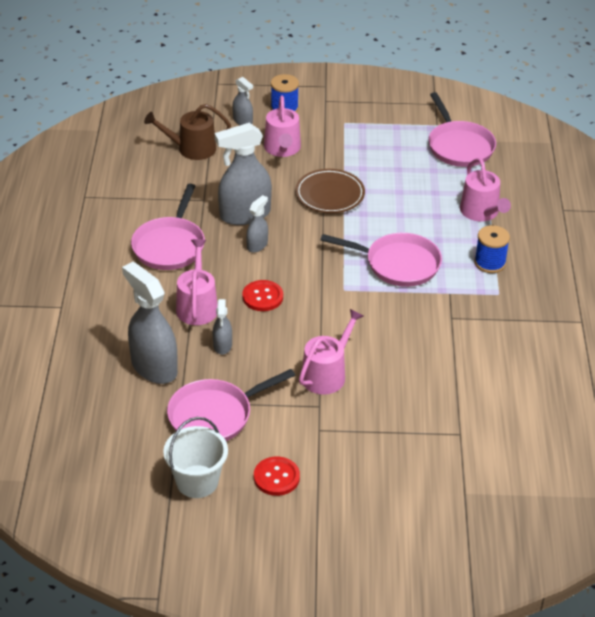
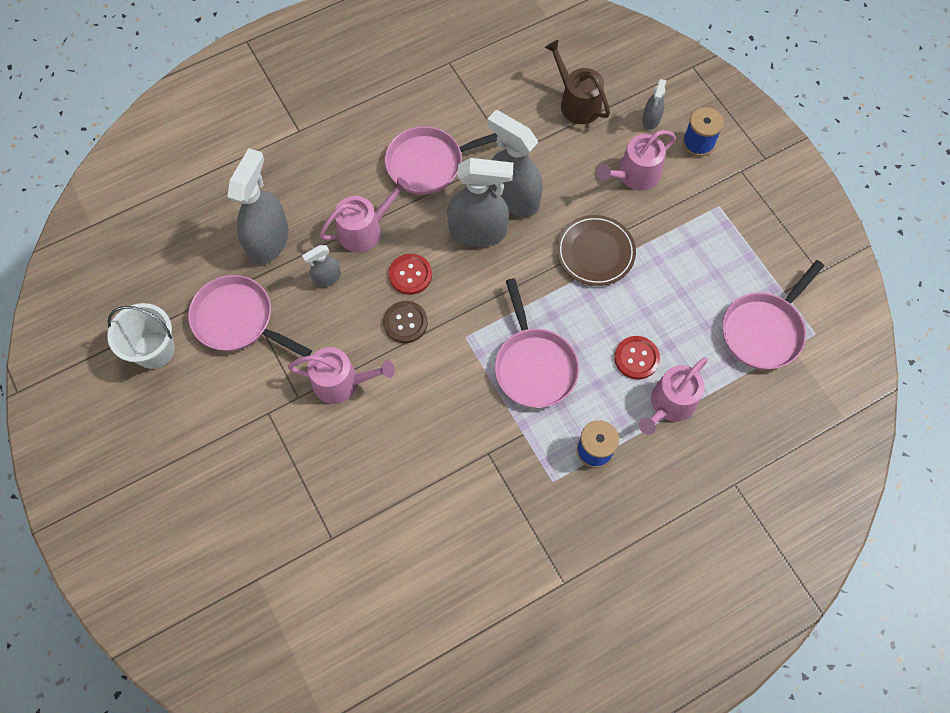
camera: 60 degrees right, 25 degrees up
grey spray bottle [246,195,268,252] -> grey spray bottle [447,158,513,247], size x2.00
red button [254,456,300,496] -> red button moved to [614,336,660,379]
none -> brown button [383,301,428,343]

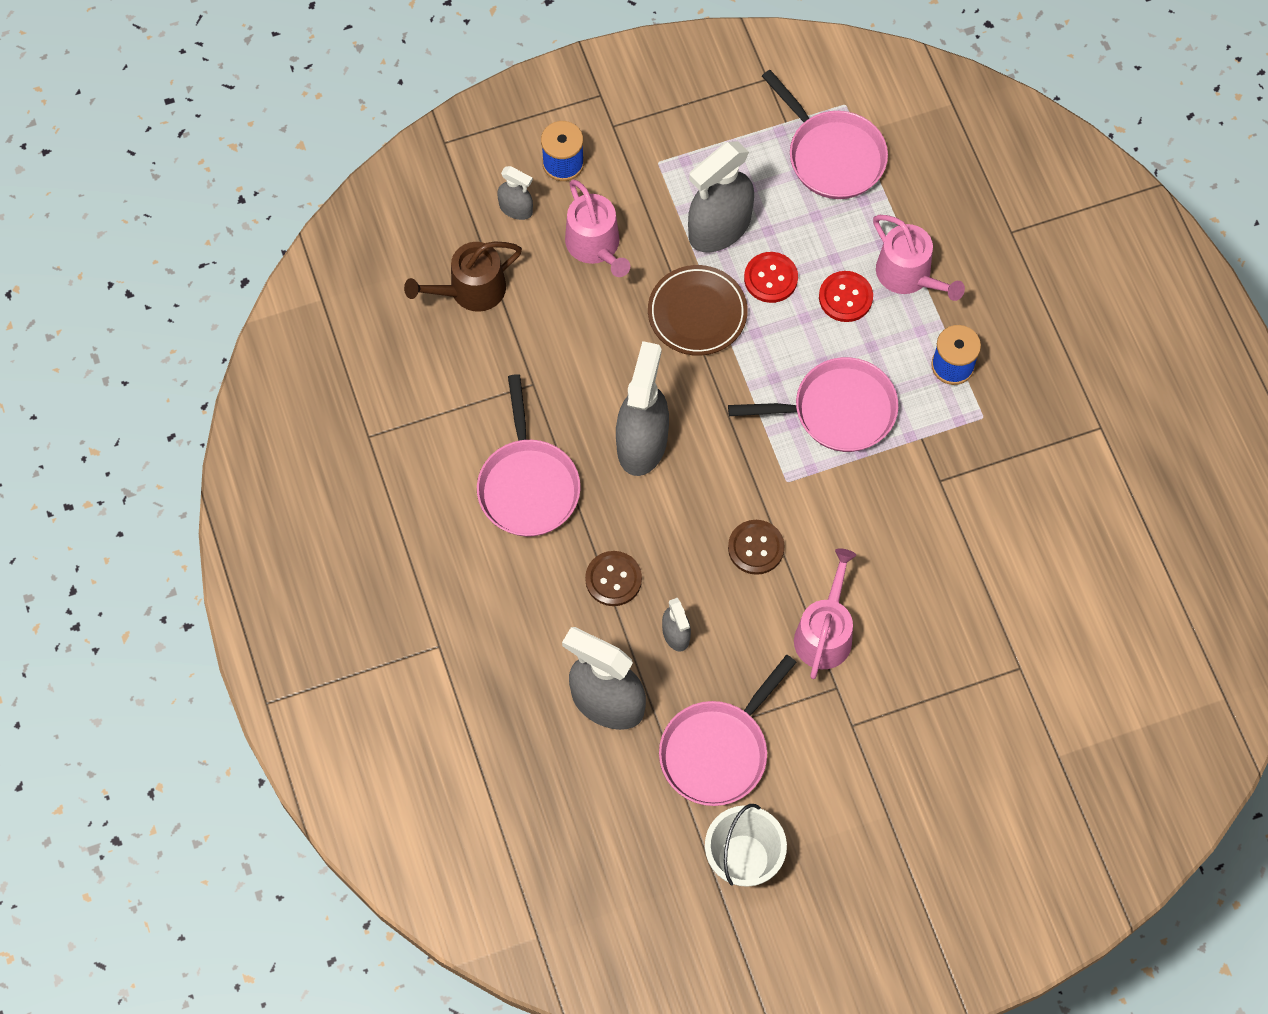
camera: 80 degrees left, 0 degrees up
pink watering can [319,177,410,252] -> brown button [585,551,642,606]
red button [389,254,432,295] -> red button moved to [744,252,798,303]
grey spray bottle [487,110,543,217] -> grey spray bottle moved to [688,141,754,253]

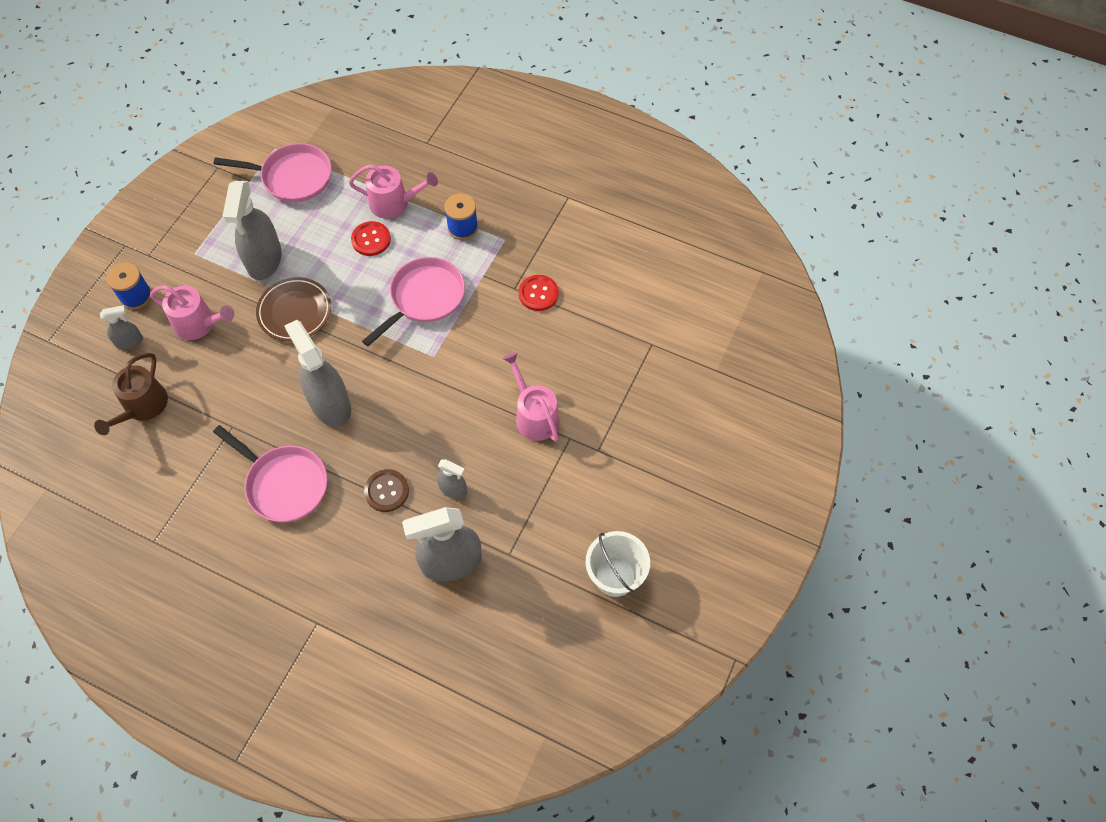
camera: 45 degrees left, 5 degrees down
pink pan [659,654,796,806] -> none
brown button [728,520,785,575] -> none
red button [744,252,798,303] -> red button moved to [519,275,559,311]

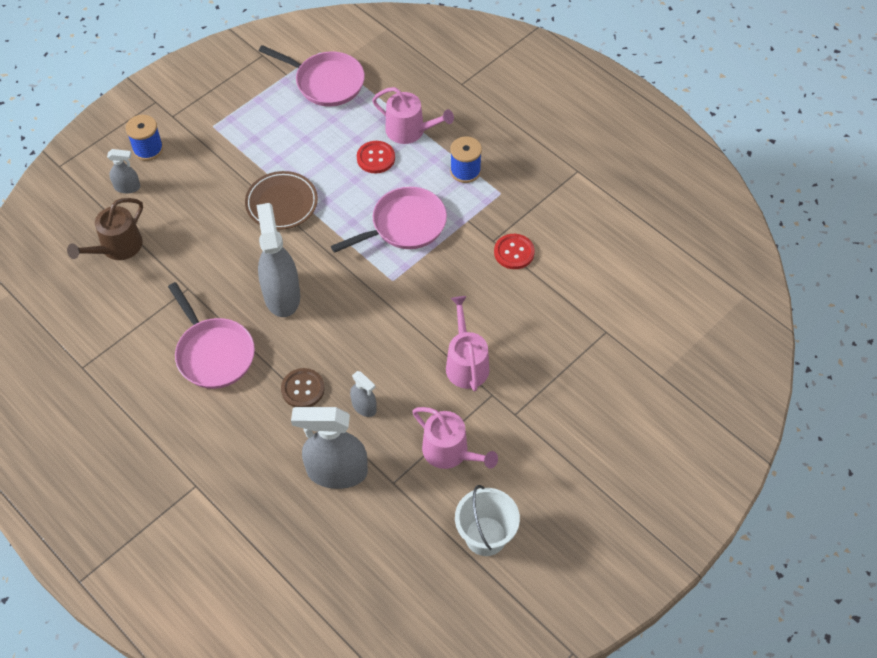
camera: 20 degrees right, 5 degrees down
pink watering can [150,285,234,340] -> pink watering can moved to [412,407,498,469]
grey spray bottle [223,181,282,280] -> none

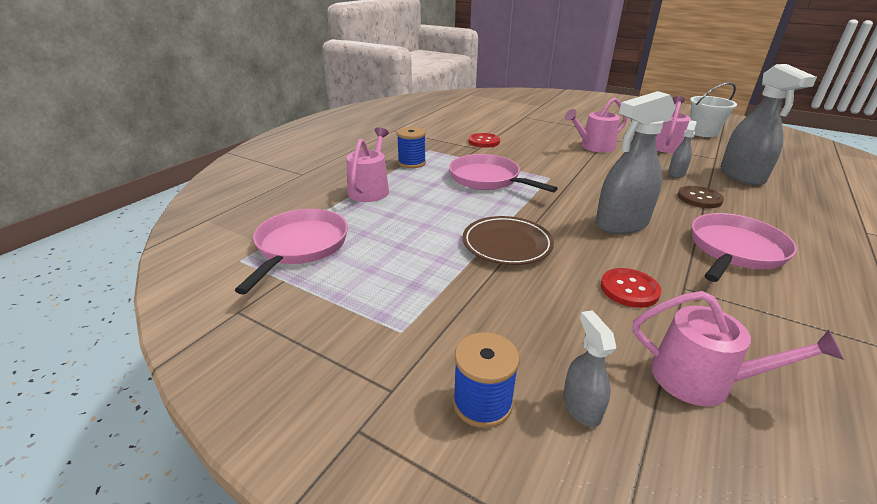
camera: 105 degrees left, 25 degrees down
brown watering can [67,198,143,260] -> pink watering can [633,291,844,406]
red button [357,141,395,173] -> red button moved to [601,268,661,308]

